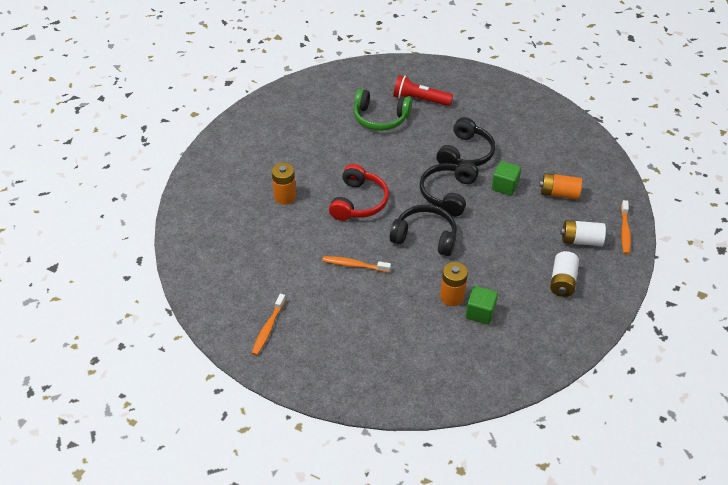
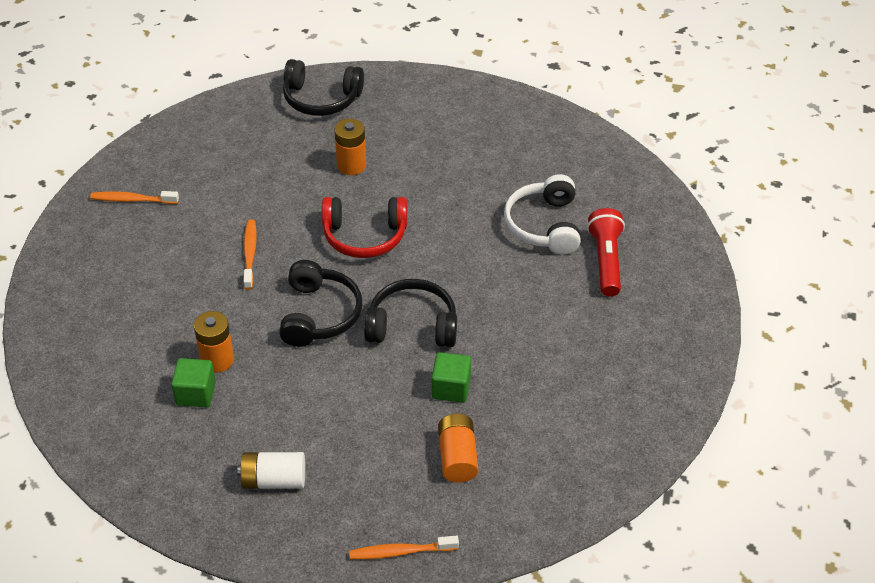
camera: 75 degrees right, 0 degrees up
green headphones [354,89,412,131] -> white headphones [504,174,581,255]
black headphones [436,117,495,166] -> black headphones moved to [283,59,364,116]
white battery [561,220,606,246] -> none

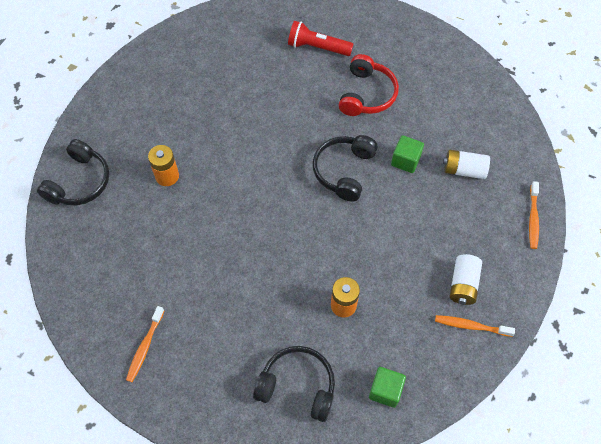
camera: 75 degrees left, 15 degrees up
green cube [171,358,216,407] -> green cube moved to [369,367,406,408]
orange toothbrush [243,219,257,290] -> orange toothbrush moved to [435,315,515,337]
black headphones [279,260,362,347] -> black headphones moved to [253,346,335,422]
red headphones [321,197,407,258] -> red headphones moved to [339,54,399,116]
orange battery [438,414,478,483] -> white battery [443,150,490,179]
white headphones [504,174,581,255] -> none

